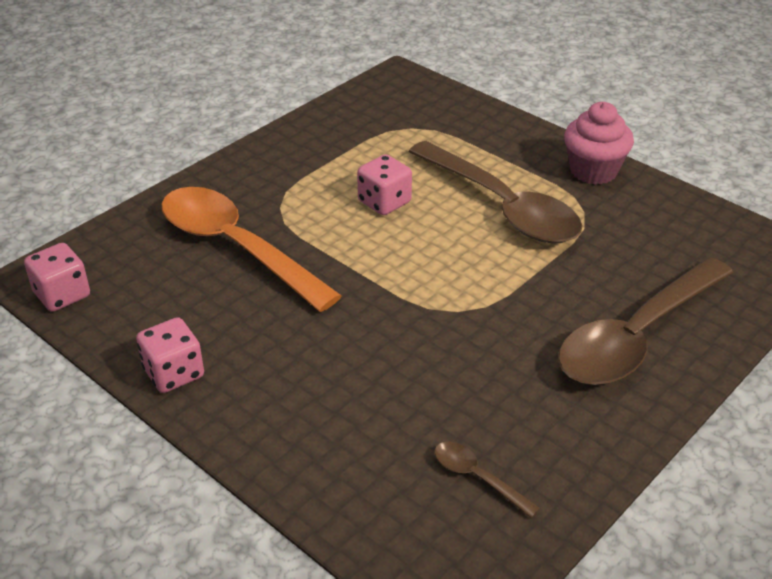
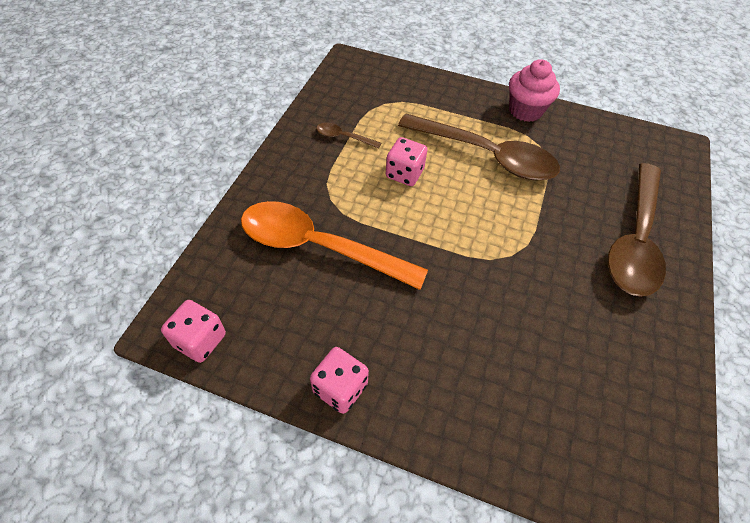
camera: 25 degrees left, 15 degrees up
brown spoon [434,441,540,518] -> brown spoon moved to [316,123,381,148]

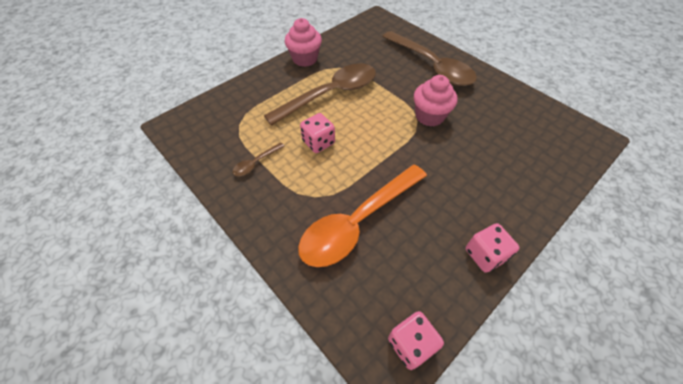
camera: 60 degrees left, 0 degrees up
none -> pink cupcake [414,75,458,127]

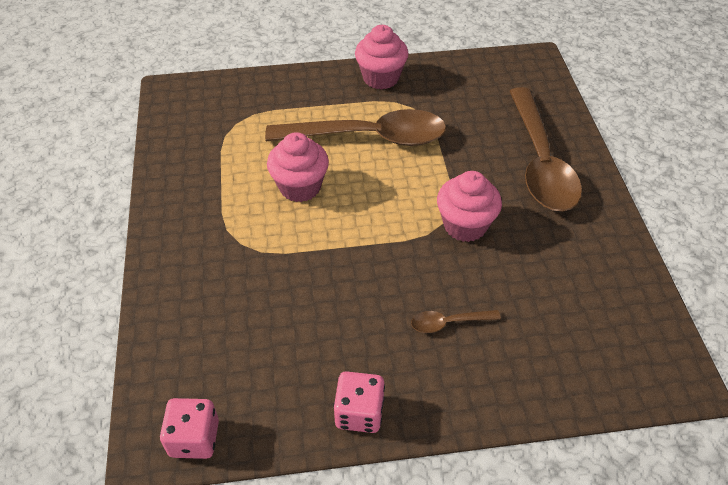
camera: 35 degrees right, 5 degrees down
brown spoon [232,142,285,176] -> brown spoon moved to [411,310,501,333]
orange spoon [298,164,427,267] -> none
pink dice [300,113,335,153] -> pink cupcake [267,132,329,202]

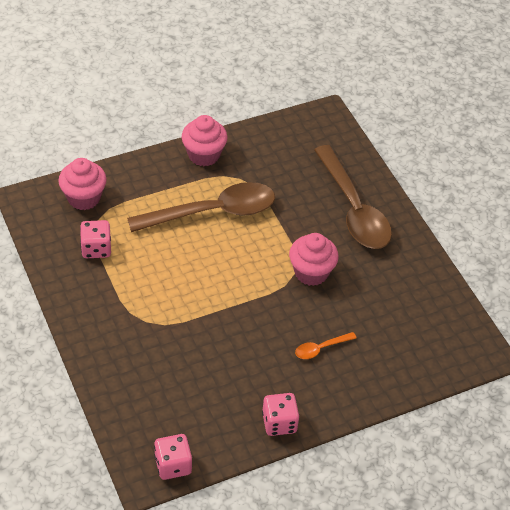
camera: 20 degrees left, 0 degrees up
pink cupcake [267,132,329,202] -> pink cupcake moved to [58,158,107,210]
brown spoon [411,310,501,333] -> orange spoon [295,332,357,359]
none -> pink dice [80,220,111,258]

